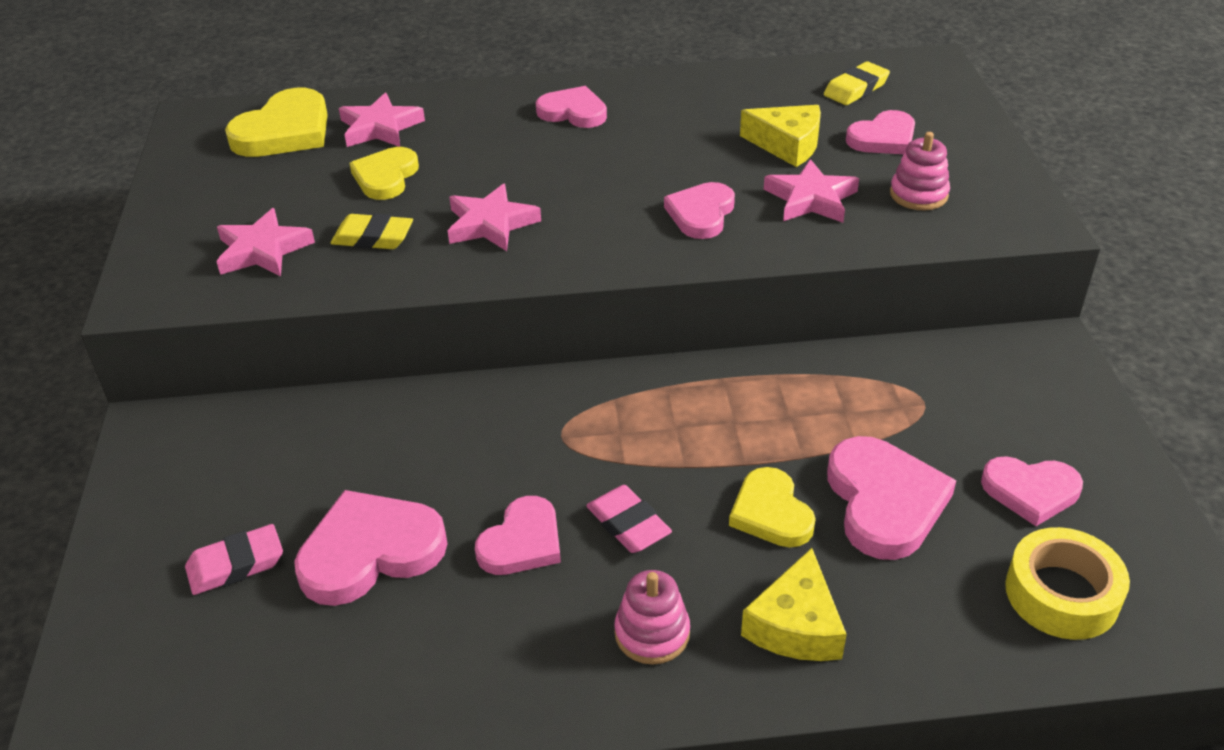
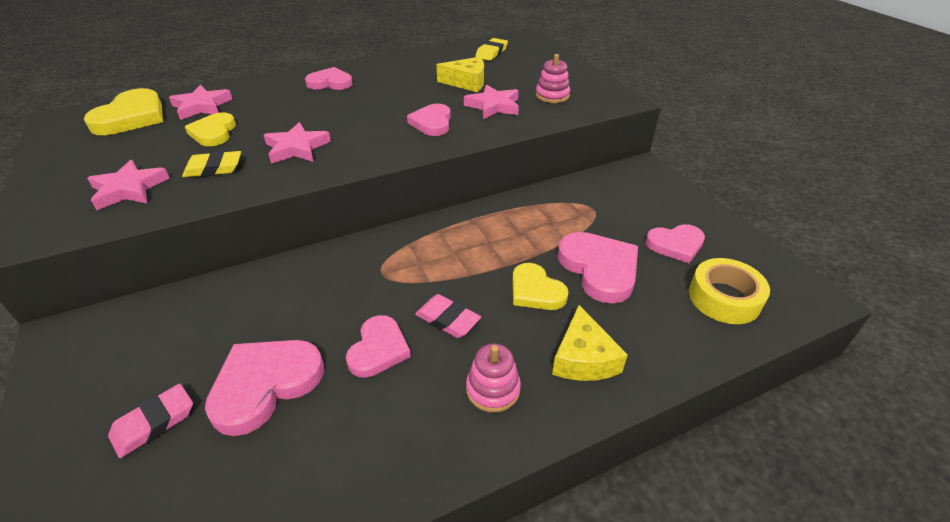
camera: 20 degrees left, 0 degrees up
pink heart [846,110,915,154] -> none

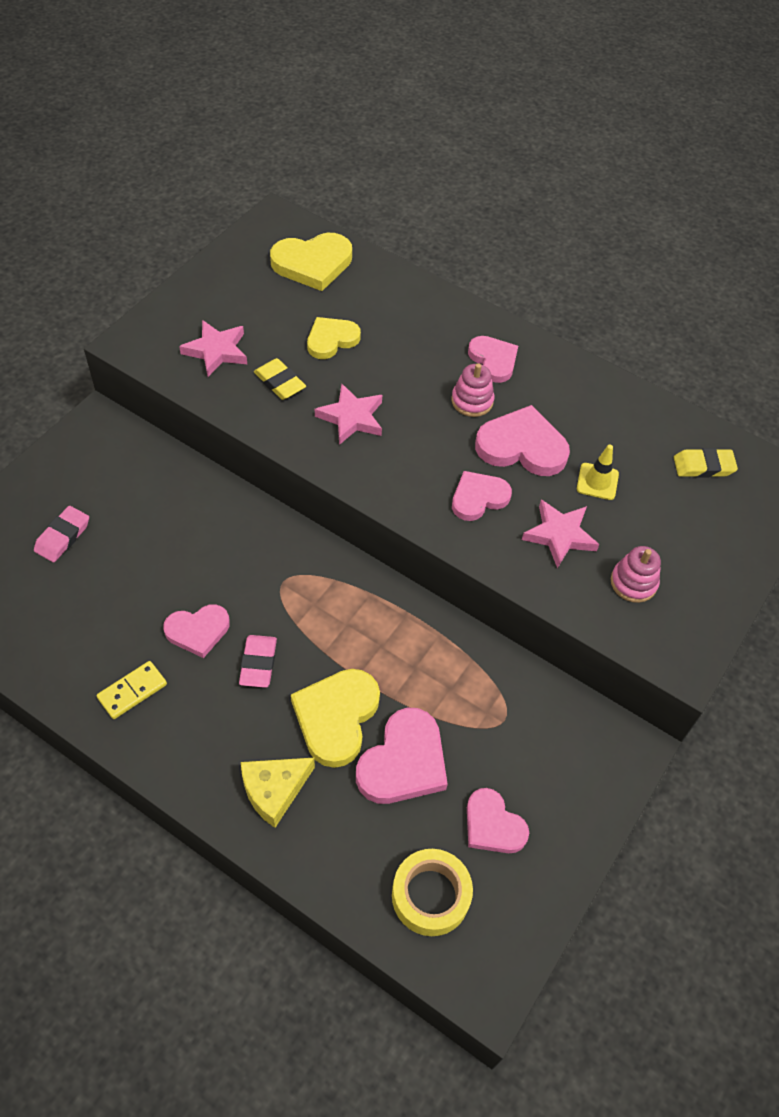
camera: 55 degrees right, 15 degrees up
pink eraser [108,384,193,458] -> pink eraser turned 75 degrees counterclockwise [34,506,89,562]
pink star [169,85,233,120] -> none
pink heart [205,340,324,436] -> pink heart moved to [475,405,570,476]
yellow cheese [436,57,484,92] -> yellow traffic cone [577,444,619,500]
pink stacking toy [466,344,521,413] -> pink stacking toy moved to [451,363,494,417]
yellow heart [512,263,569,310] -> yellow heart [291,669,380,768], size x1.51
none -> yellow domino [97,661,167,719]

